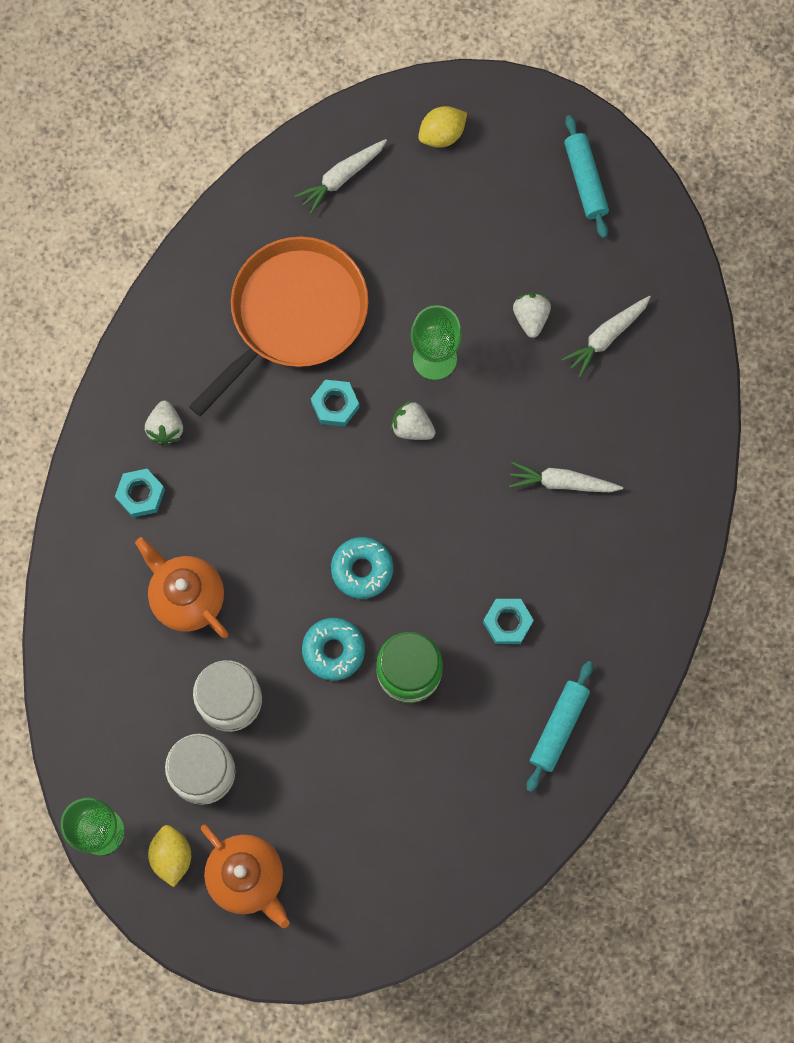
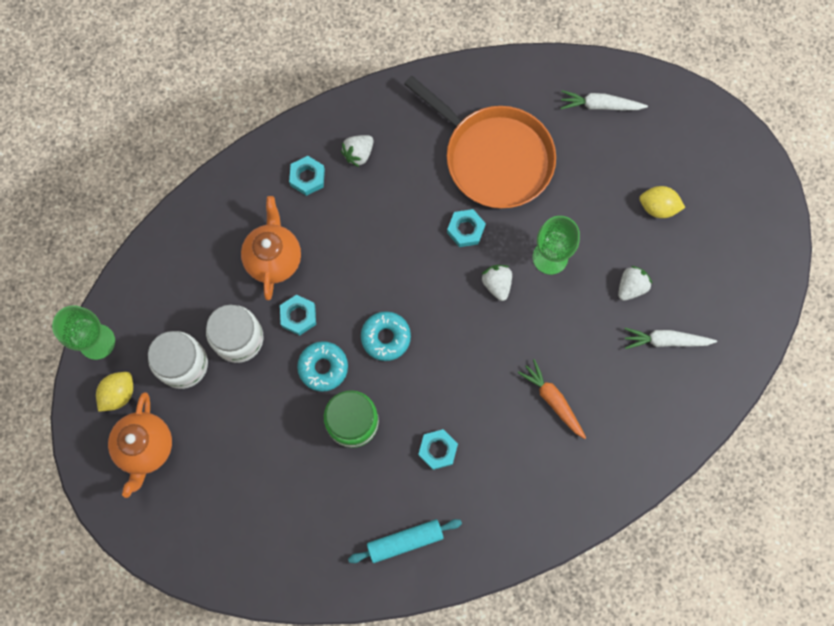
camera: 45 degrees right, 0 degrees up
orange pan [189,237,369,417] -> orange pan turned 45 degrees clockwise [404,76,556,208]
yellow lemon [418,106,467,148] -> yellow lemon moved to [639,186,685,218]
white carrot [509,462,623,492] -> orange carrot [518,359,586,439]
turquoise rolling pin [564,115,609,238] -> none
none -> turquoise nut [280,294,316,336]

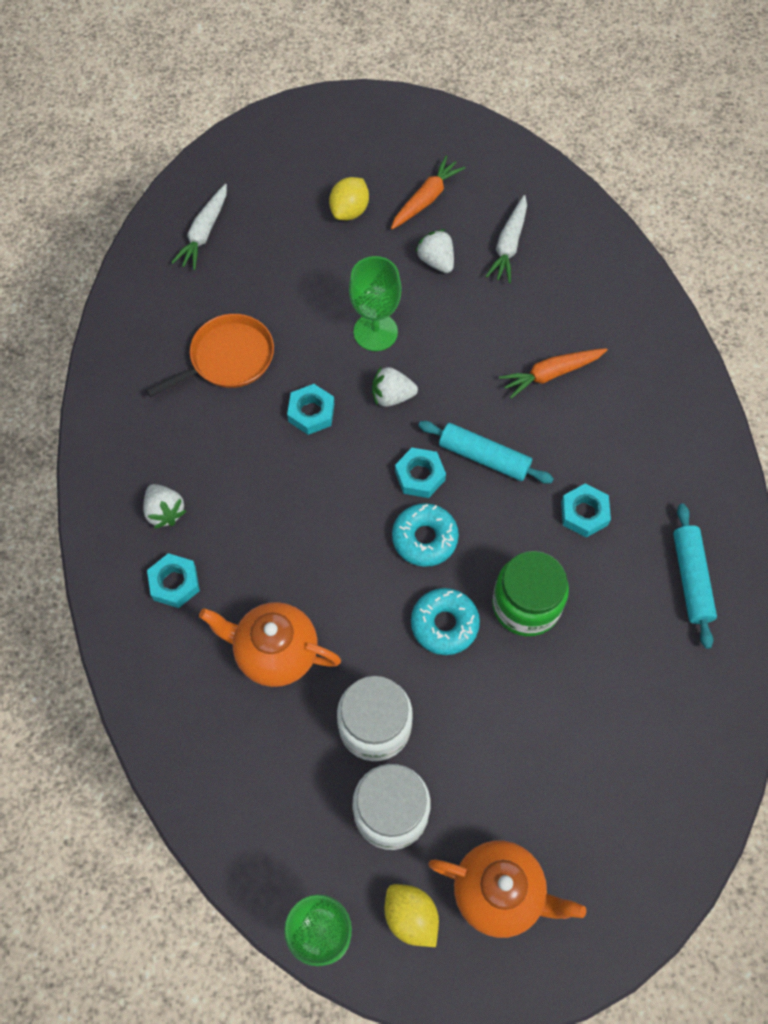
camera: 75 degrees left, 10 degrees down
turquoise nut [280,294,316,336] -> turquoise nut moved to [395,448,446,498]
orange pan [404,76,556,208] -> orange pan [146,314,274,397], size x0.60
none -> orange carrot [391,156,466,229]
none -> turquoise rolling pin [418,421,554,484]

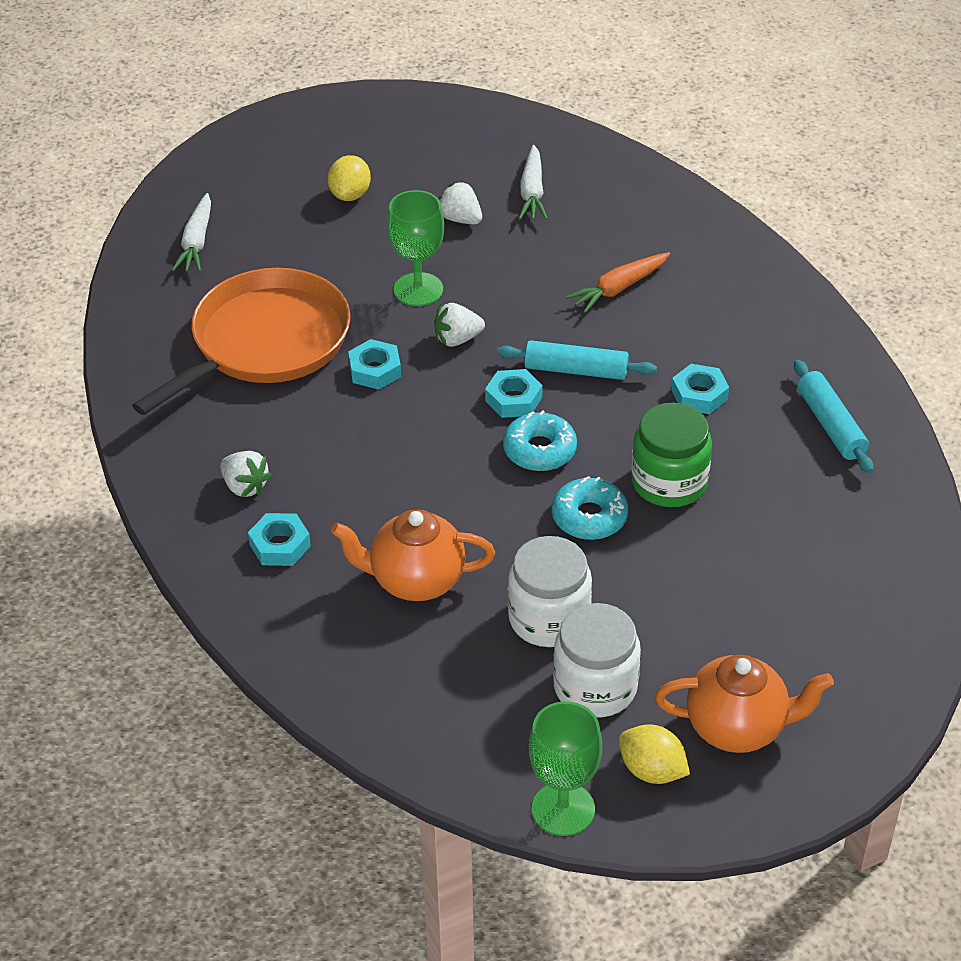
camera: 15 degrees left, 20 degrees down
orange pan [146,314,274,397] -> orange pan [132,268,351,415], size x1.67
orange carrot [391,156,466,229] -> none

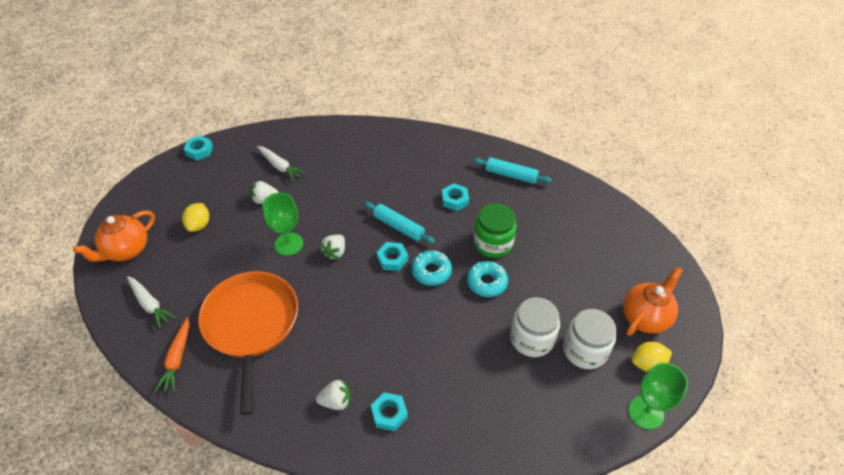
camera: 50 degrees left, 5 degrees up
yellow lemon [328,155,371,201] -> yellow lemon turned 45 degrees clockwise [182,203,209,232]
orange teapot [331,509,495,601] -> orange teapot moved to [73,210,155,262]
turquoise nut [348,339,401,390] -> turquoise nut moved to [184,135,213,161]
turquoise rolling pin [497,340,657,380] -> turquoise rolling pin turned 75 degrees clockwise [364,202,435,244]
orange carrot [566,252,670,313] -> orange carrot moved to [155,317,189,392]

